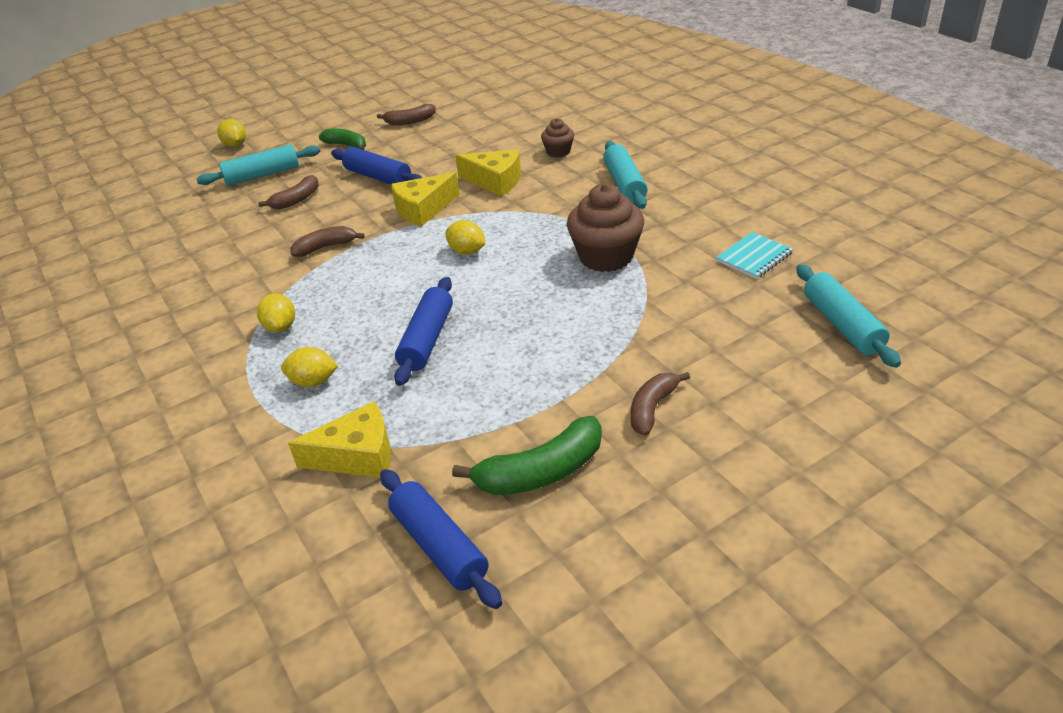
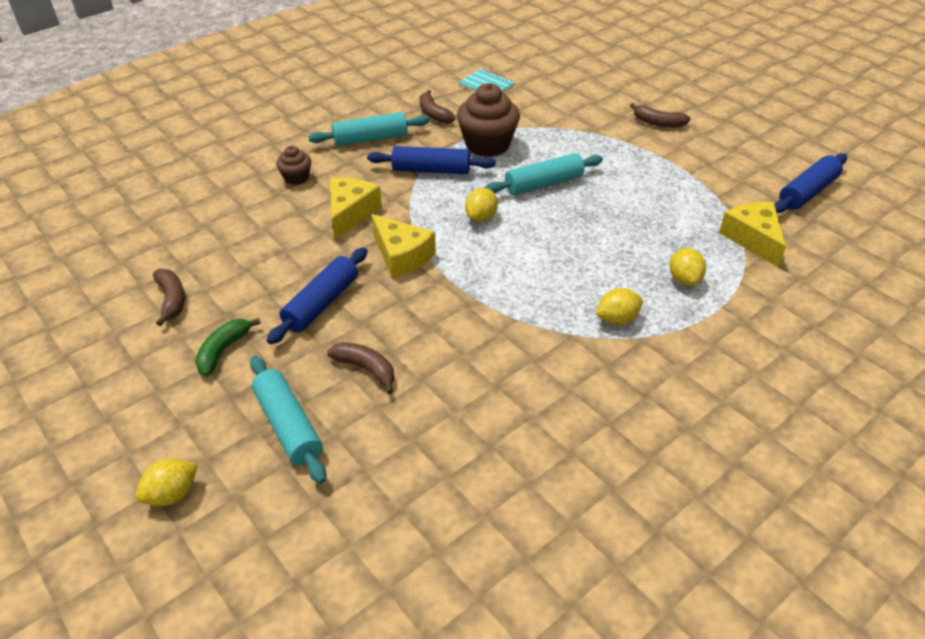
camera: 100 degrees left, 5 degrees up
brown banana [291,226,364,257] -> brown banana moved to [419,90,456,124]
blue rolling pin [394,277,453,386] -> blue rolling pin moved to [367,146,495,174]
green banana [452,416,602,495] -> none
turquoise rolling pin [796,264,901,368] -> turquoise rolling pin moved to [484,153,603,195]

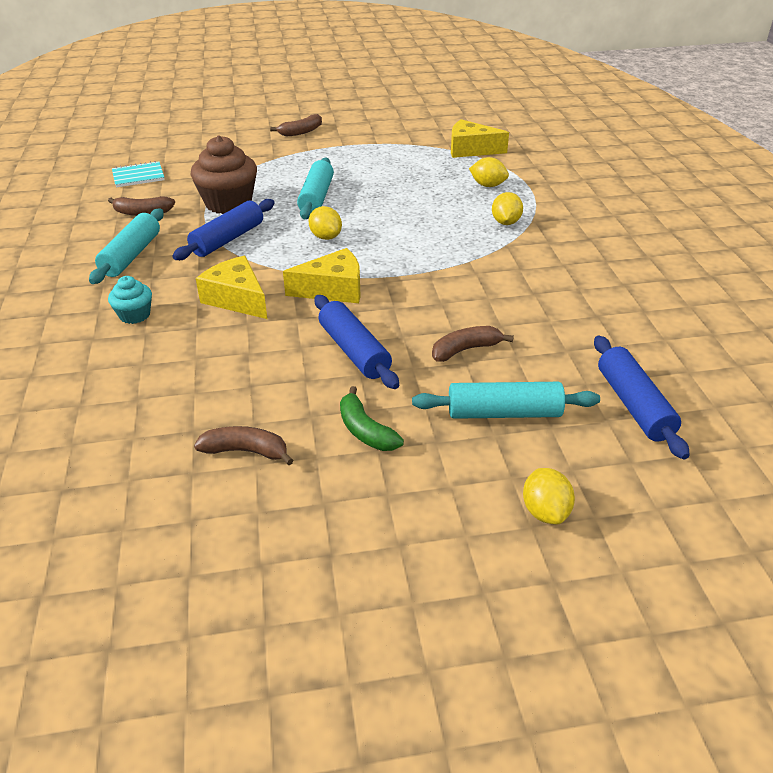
camera: 60 degrees left, 5 degrees down
brown cupcake [276,146,311,185] -> turquoise cupcake [108,276,152,324]
blue rolling pin [775,153,847,213] -> blue rolling pin moved to [594,336,689,459]

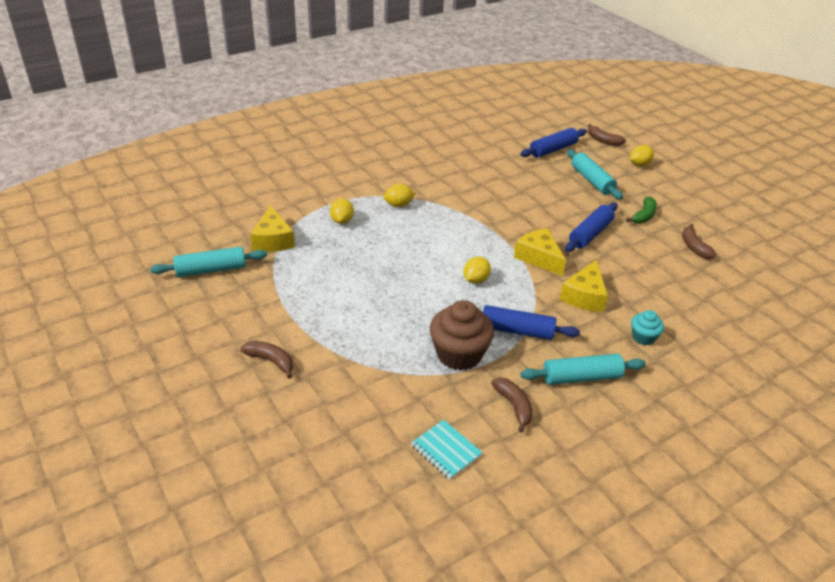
camera: 115 degrees left, 0 degrees up
turquoise rolling pin [297,158,334,219] -> turquoise rolling pin moved to [150,247,267,277]
brown banana [432,326,514,362] -> brown banana moved to [588,124,626,146]

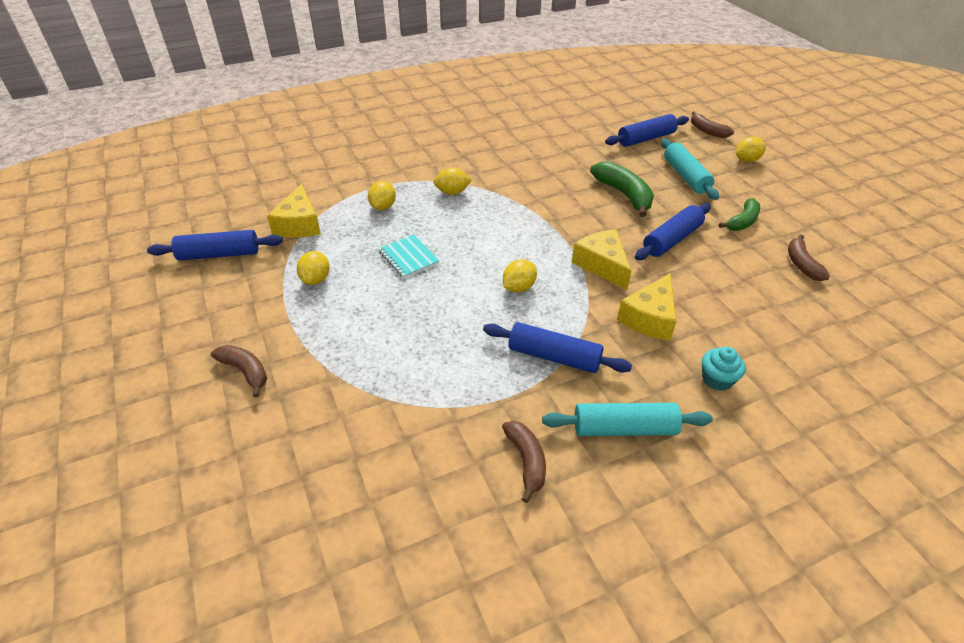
camera: 10 degrees right, 5 degrees up
turquoise rolling pin [150,247,267,277] -> blue rolling pin [147,230,283,261]
turquoise notebook [411,420,483,480] -> turquoise notebook moved to [379,235,440,278]
brown cupcake [430,300,494,371] -> none
none -> yellow lemon [297,251,330,285]
none -> green banana [590,161,654,217]

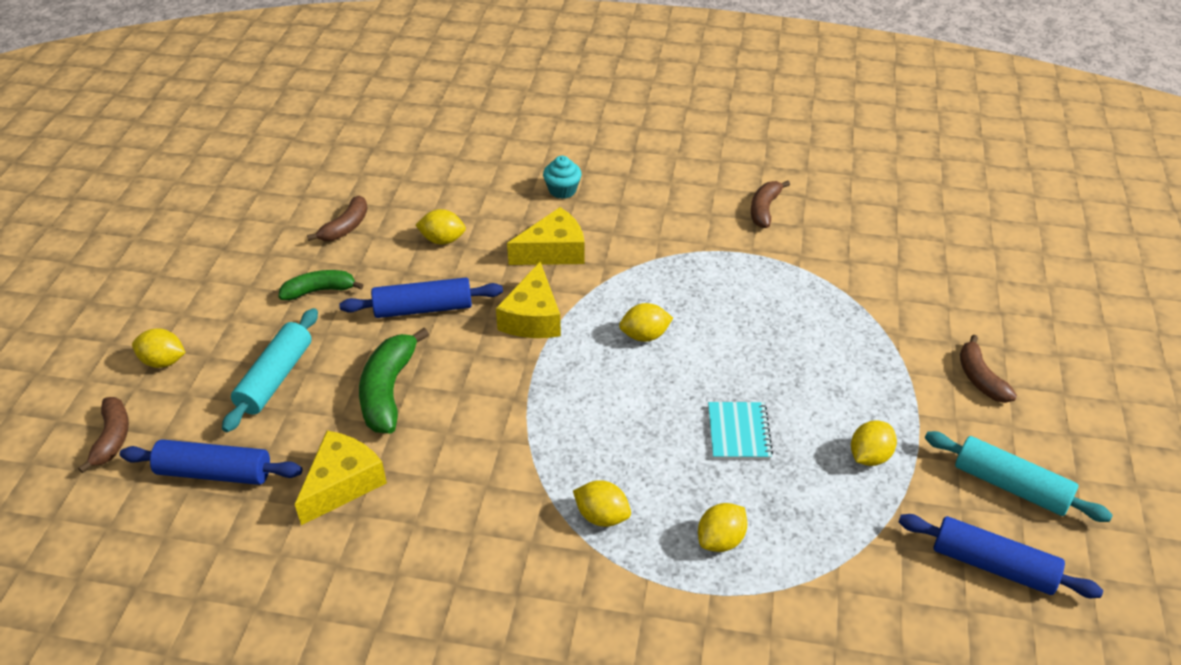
camera: 145 degrees left, 0 degrees up
yellow cheese [267,184,321,237] -> yellow cheese moved to [295,431,387,525]
blue rolling pin [483,322,632,373] -> none
turquoise rolling pin [542,403,713,436] -> turquoise rolling pin moved to [925,431,1113,522]
none -> yellow lemon [416,209,466,244]

